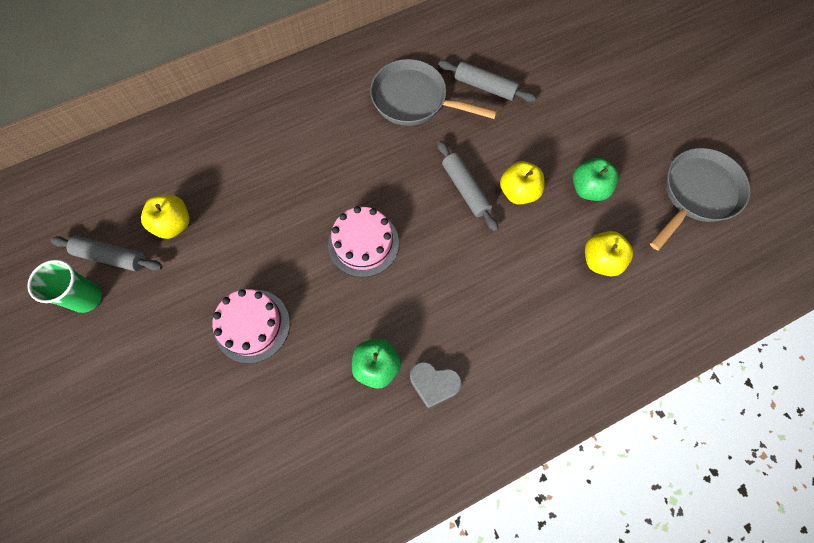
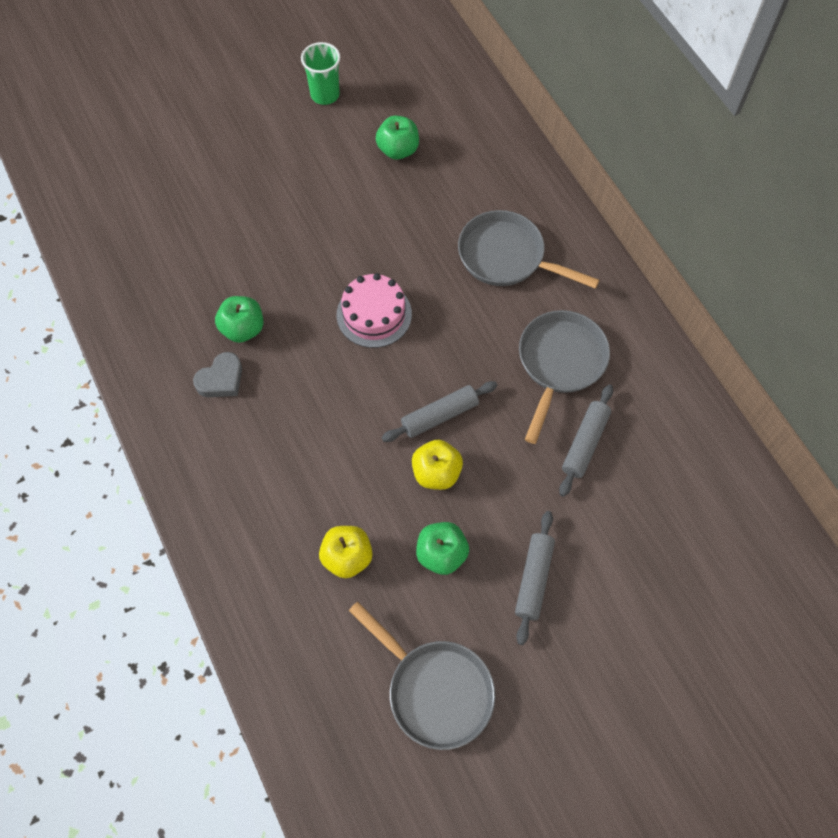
camera: 90 degrees right, 5 degrees down
grey rolling pin [51,236,163,271] -> grey rolling pin moved to [515,511,555,645]
yellow apple [141,195,190,239] -> green apple [376,116,419,160]
pink cake [213,289,290,363] -> none
grey heart [410,361,462,408] -> grey heart turned 150 degrees counterclockwise [193,352,242,397]
none -> grey pan [458,210,600,289]

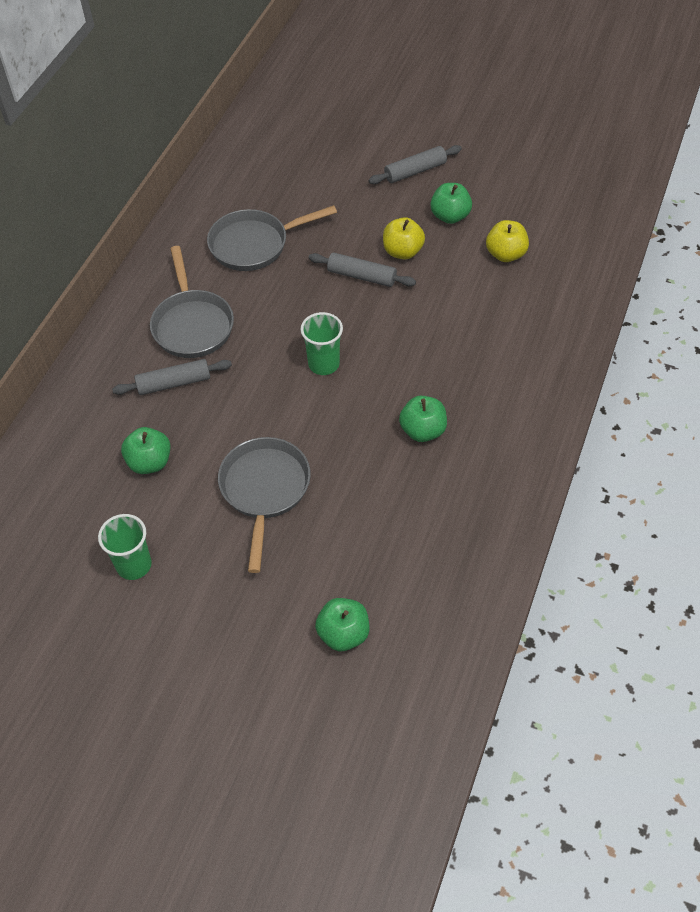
camera: 130 degrees left, 10 degrees down
grey heart [193,352,242,397] -> none
pink cake [337,273,412,348] -> green cup [301,312,343,375]
grey pan [349,601,495,750] -> grey pan moved to [218,437,311,573]
grey rolling pin [559,384,613,497] -> grey rolling pin moved to [112,359,232,395]
none -> green apple [315,598,369,651]

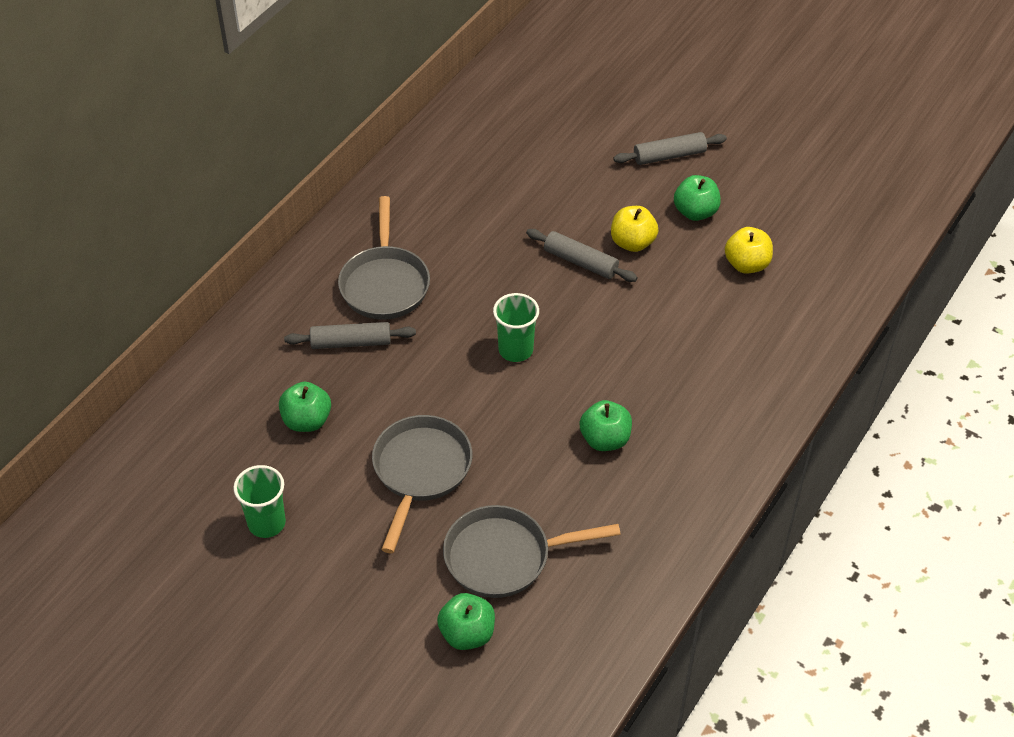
camera: 10 degrees right, 5 degrees down
grey pan [207,205,337,271] -> grey pan moved to [443,505,621,598]

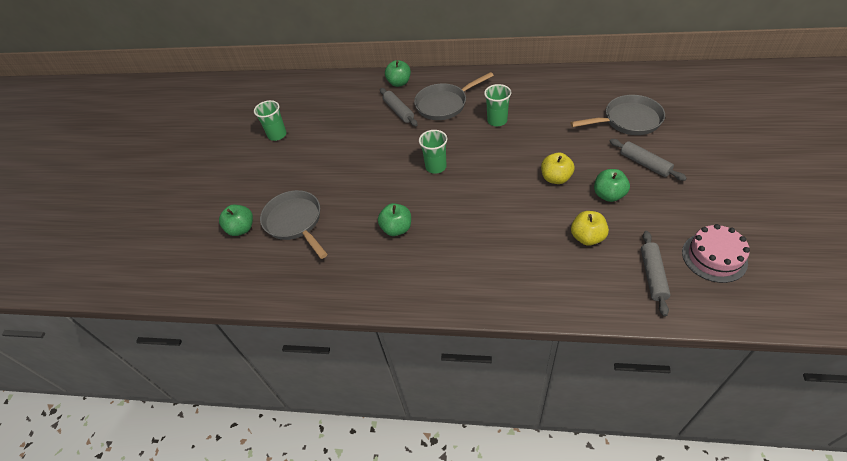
camera: 70 degrees right, 0 degrees up
green apple [279,382,331,432] -> green apple moved to [385,60,411,87]
grey pan [372,415,472,553] -> grey pan moved to [570,95,665,135]
grey rolling pin [526,229,638,282] -> grey rolling pin moved to [641,231,671,316]
none -> green cup [484,84,512,127]
none -> pink cake [682,224,750,283]

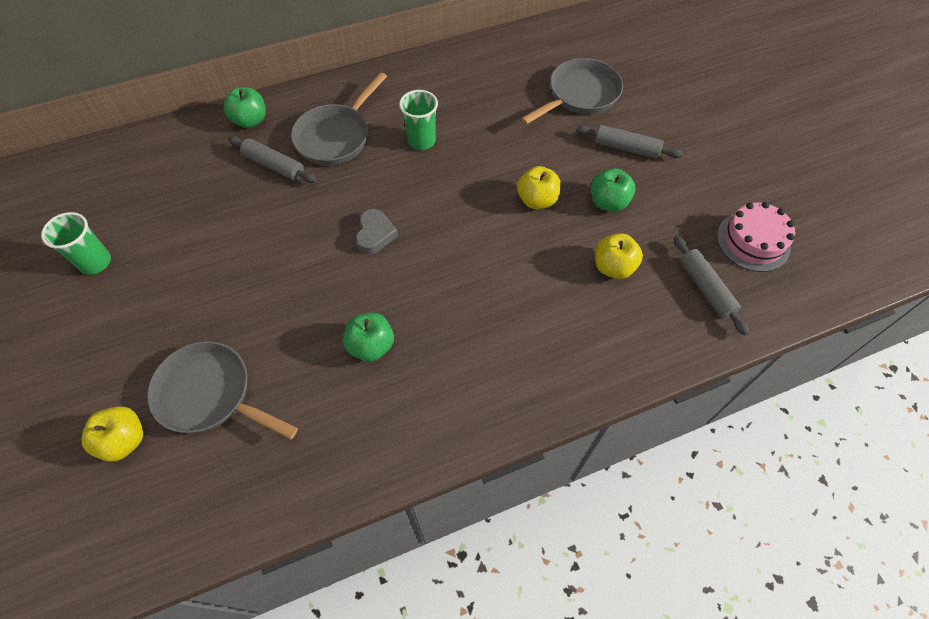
camera: 35 degrees left, 10 degrees up
green apple [219,205,253,236] -> yellow apple [81,406,143,462]
green cup [419,130,447,174] -> grey heart [356,209,398,254]

